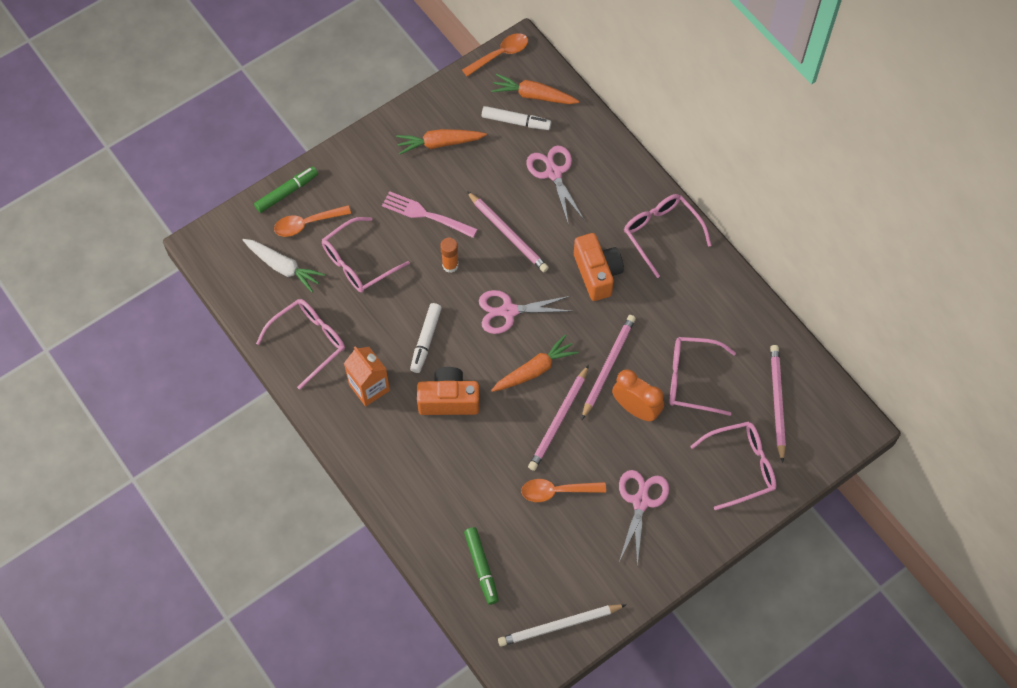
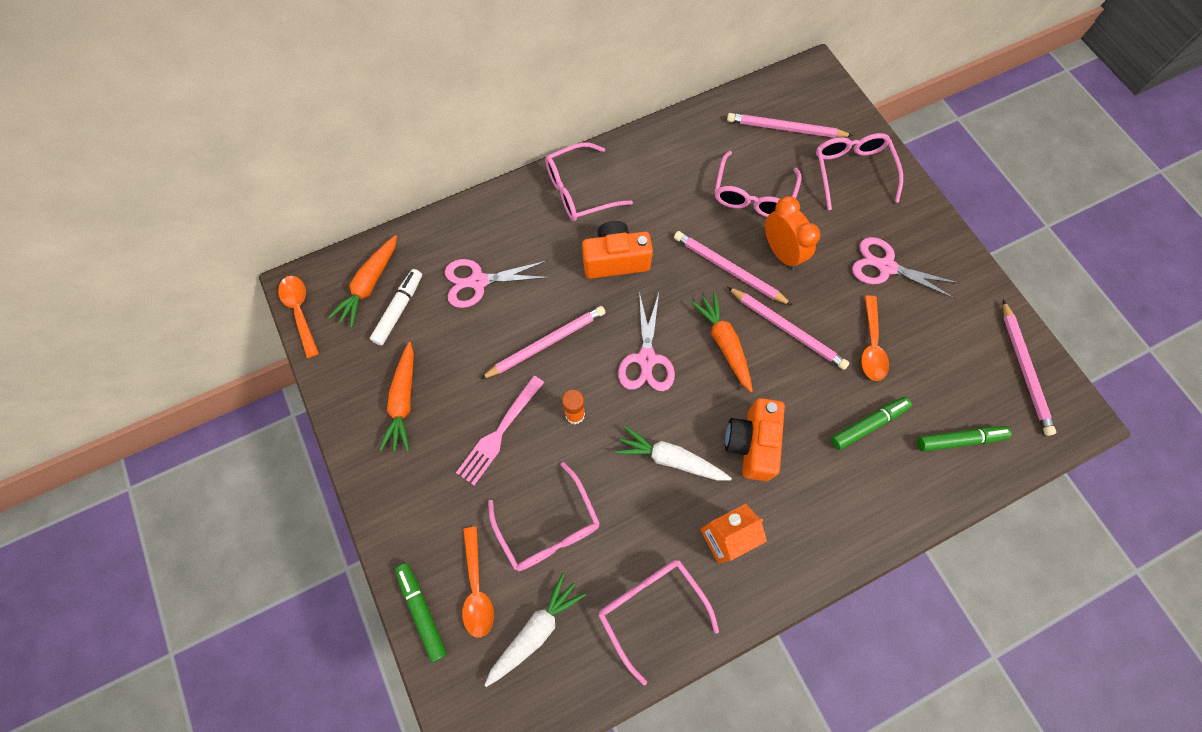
camera: 80 degrees left, 5 degrees up
white marker [410,303,442,373] -> white carrot [615,426,732,481]
white pencil [498,604,626,646] -> pink pencil [1003,300,1056,436]
orange clock [612,369,664,421] -> orange clock turned 105 degrees clockwise [765,196,820,270]
none -> green marker [831,397,912,450]

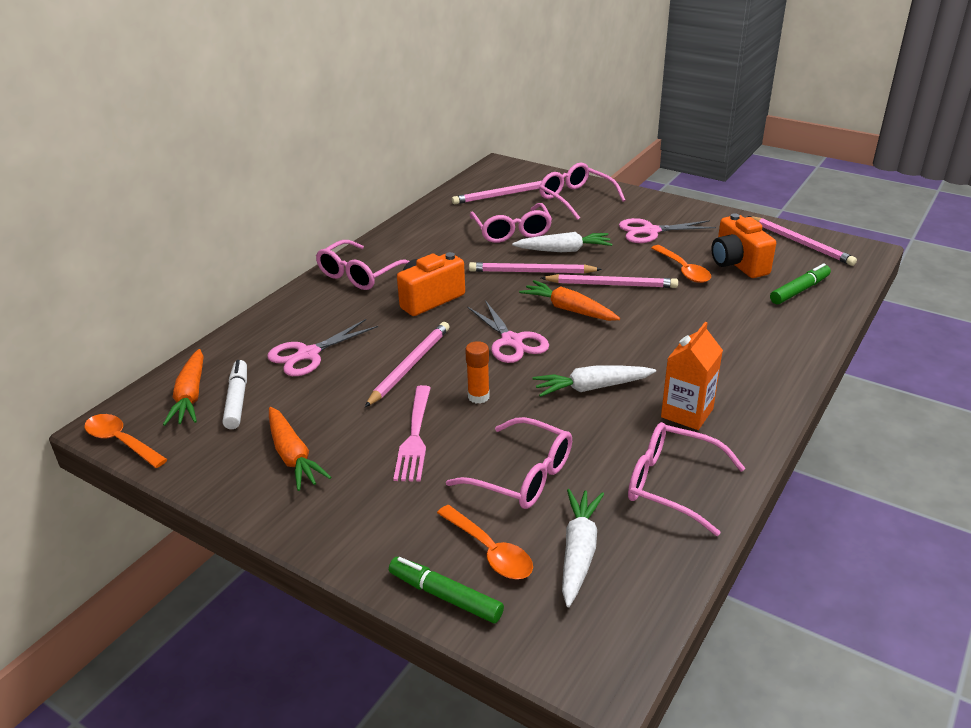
camera: 30 degrees left, 35 degrees down
orange camera [725,398,785,481] -> orange camera moved to [711,213,776,278]
orange clock [765,196,820,270] -> white carrot [512,232,612,252]
green marker [831,397,912,450] -> none

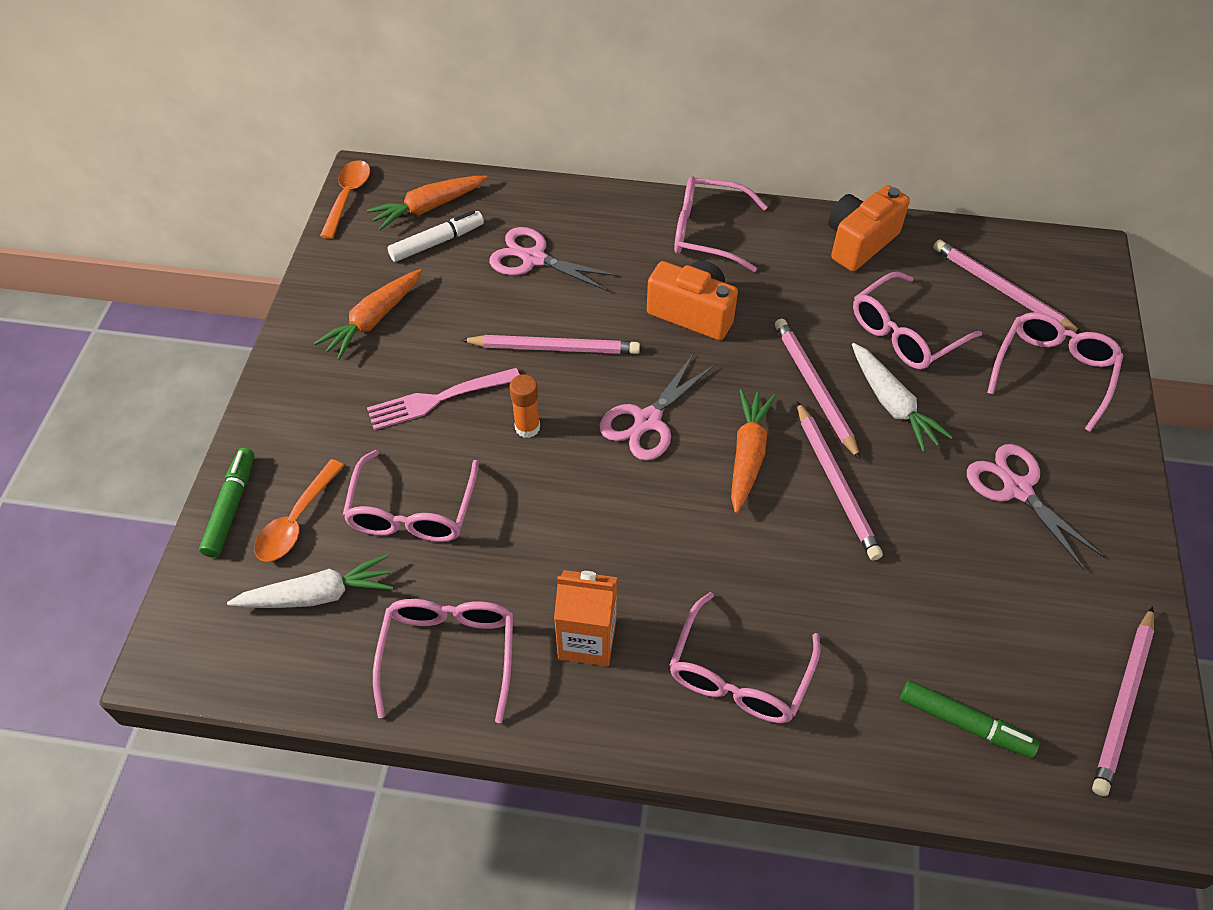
camera: 65 degrees right, 20 degrees up
white carrot [532,366,656,397] -> none
orange spoon [651,245,711,283] -> none
orange camera [711,213,776,278] -> orange camera moved to [828,185,910,271]
none -> pink glasses [669,592,820,723]

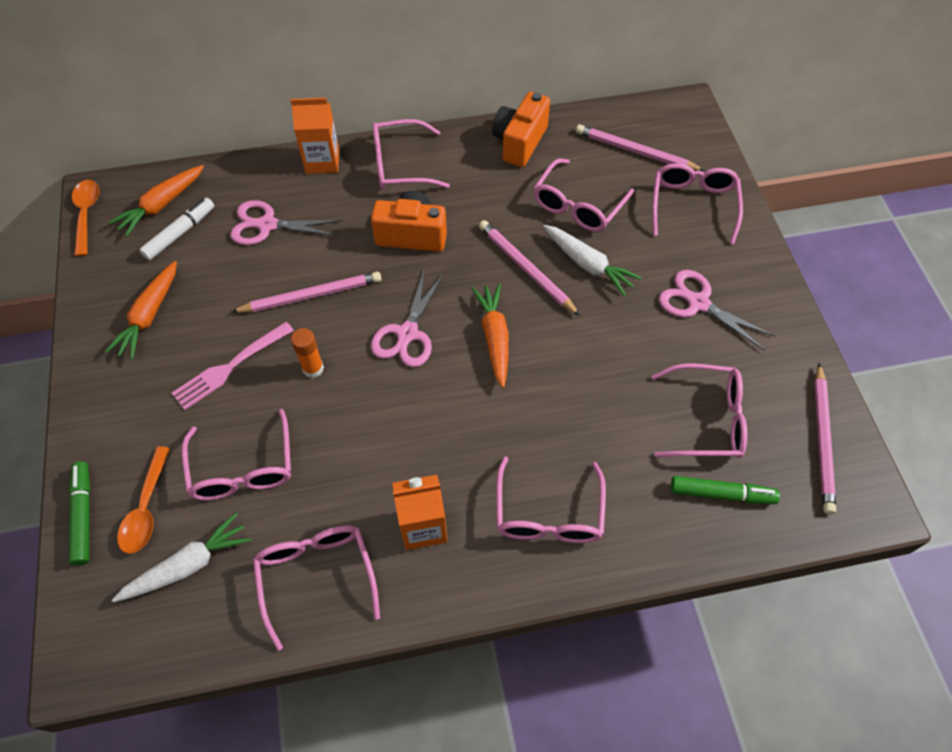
camera: 20 degrees left, 5 degrees up
pink pencil [797,401,883,561] -> none
none -> orange carton [290,98,339,174]
none -> pink glasses [652,364,747,458]

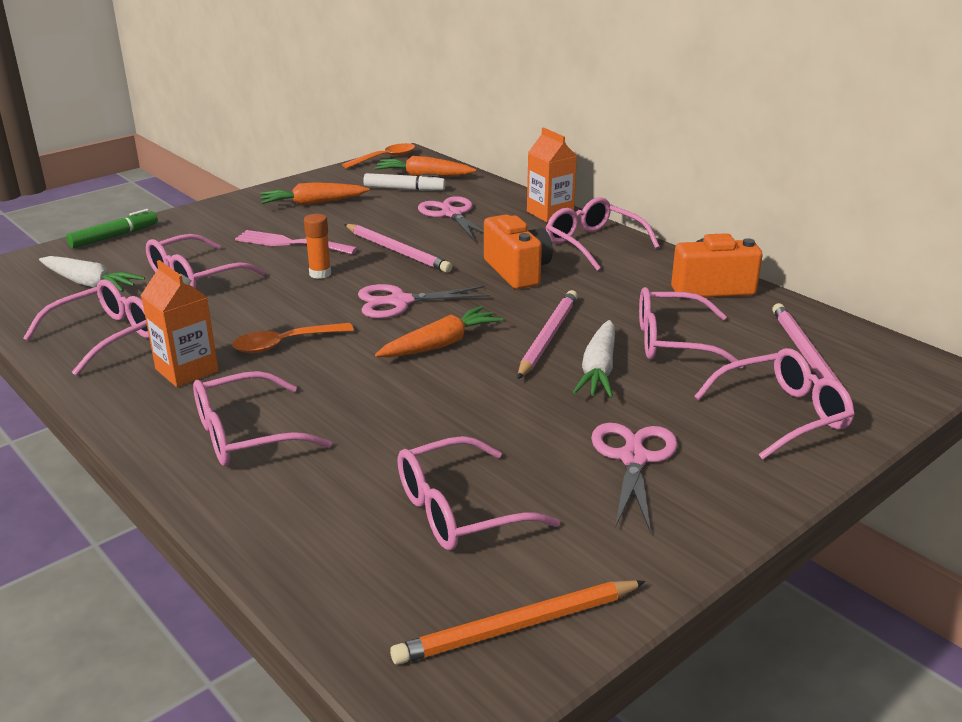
camera: 60 degrees right, 30 degrees down
orange spoon [117,446,171,554] -> orange spoon moved to [232,323,354,353]
pink glasses [652,364,747,458] -> pink glasses turned 90 degrees clockwise [397,436,560,550]
green marker [671,476,780,504] -> none
pink pencil [814,363,836,514] -> orange pencil [390,580,646,665]

